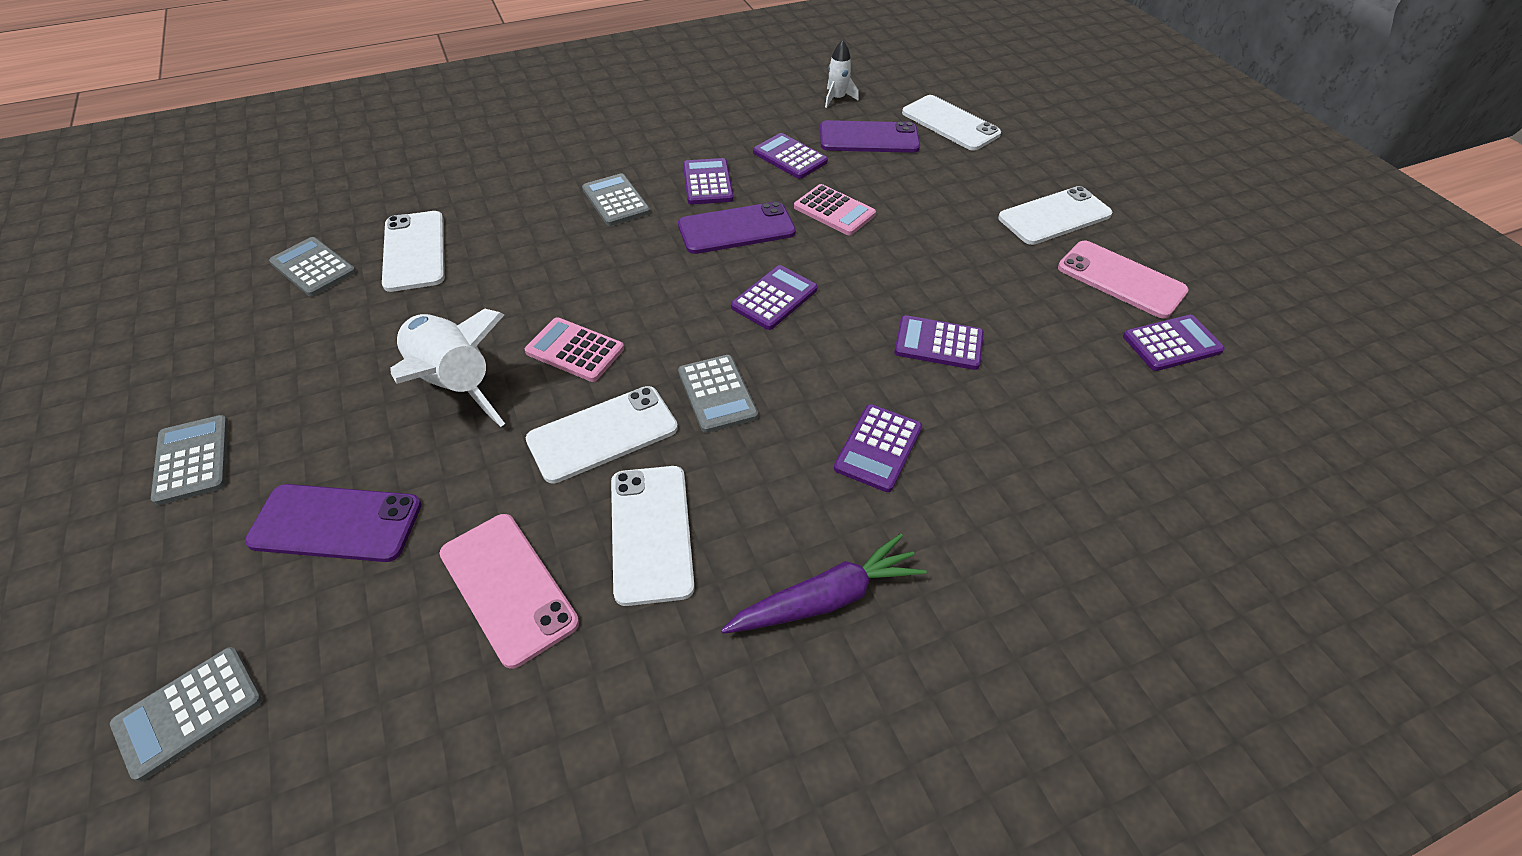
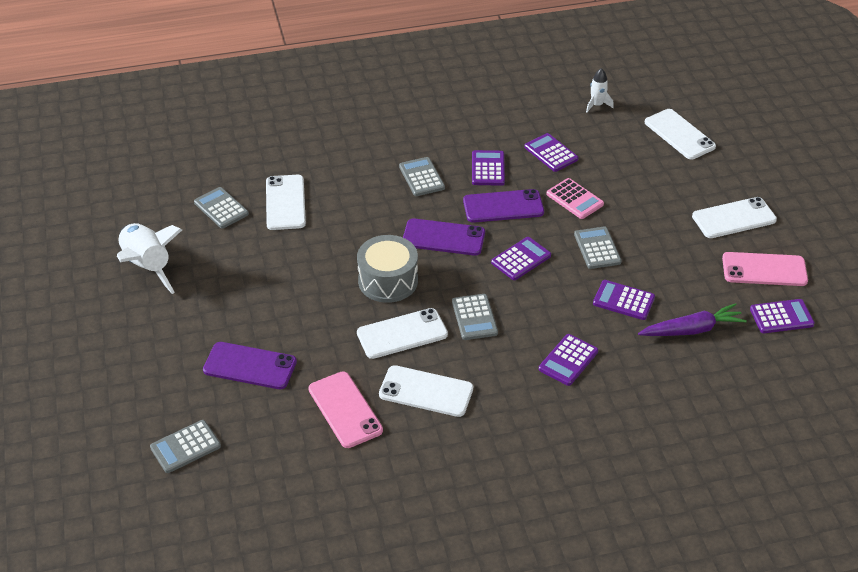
camera: 10 degrees right, 5 degrees down
grey calculator [151,415,228,505] -> grey calculator moved to [574,227,621,269]
white rocket [390,308,505,427] -> white rocket moved to [117,223,182,294]
pink calculator [525,317,624,382] -> grey drum [357,235,418,303]
white phone [611,466,695,606] -> white phone turned 75 degrees counterclockwise [379,365,473,417]
purple carrot [721,533,926,634] -> purple carrot moved to [638,303,747,336]
purple phone [820,120,920,153] -> purple phone moved to [403,218,485,256]
pink phone [1058,240,1189,319] -> pink phone turned 45 degrees counterclockwise [722,252,808,286]

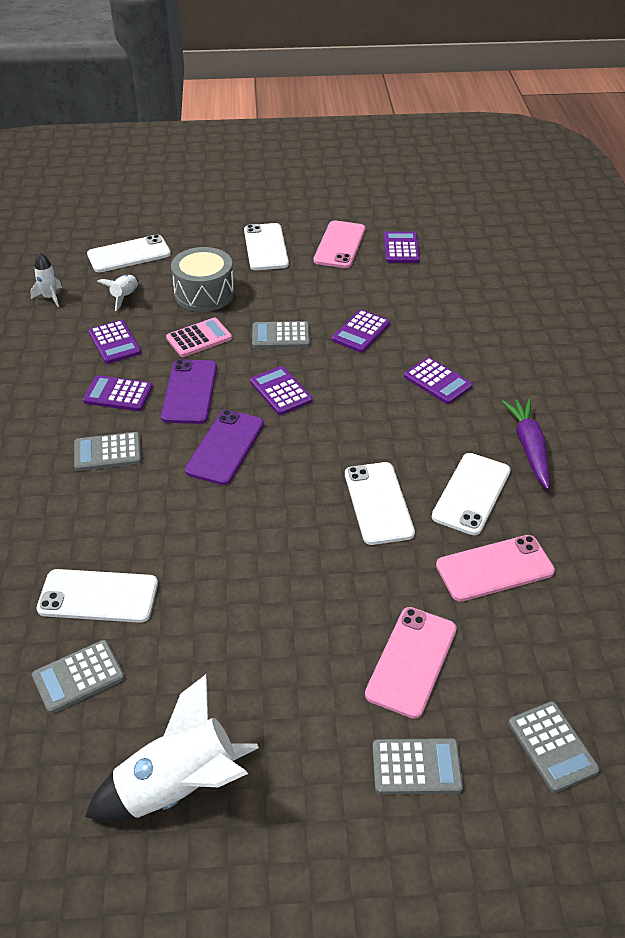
camera: 80 degrees left, 0 degrees up
purple phone [203,342,297,389] -> pink phone [365,607,457,719]
grey drum [357,235,418,303] -> grey drum moved to [171,247,234,312]
grey calculator [452,294,498,340] -> grey calculator moved to [373,738,463,794]
purple calculator [524,133,578,172] -> purple calculator turned 90 degrees counterclockwise [88,320,141,364]
purple carrot [638,303,747,336] -> purple carrot moved to [502,399,550,489]
none -> white rocket [97,275,138,311]

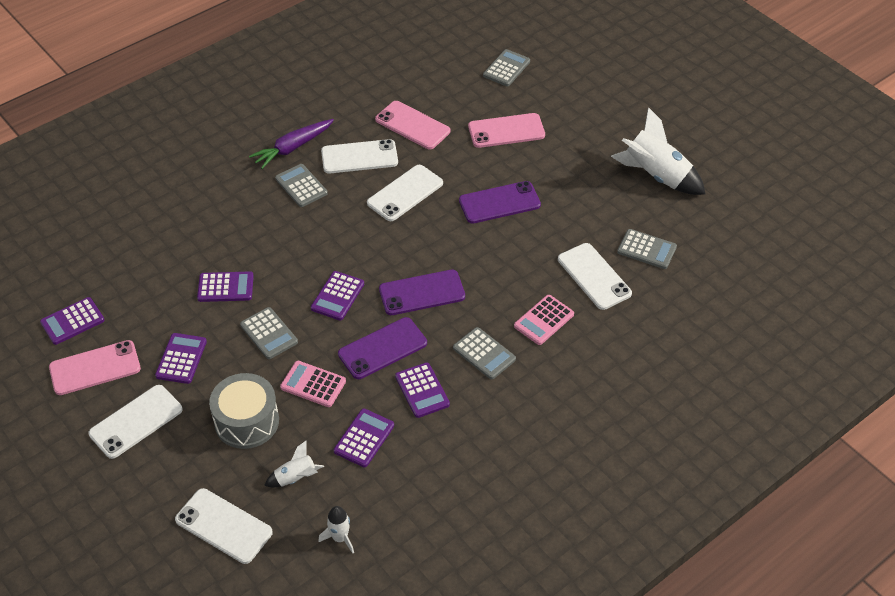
camera: 125 degrees left, 5 degrees up
grey calculator [373,738,463,794] -> grey calculator moved to [275,164,328,207]
purple calculator [404,357,473,404] -> purple calculator moved to [155,333,207,384]
none -> purple phone [459,181,541,224]
none -> pink calculator [514,295,574,345]

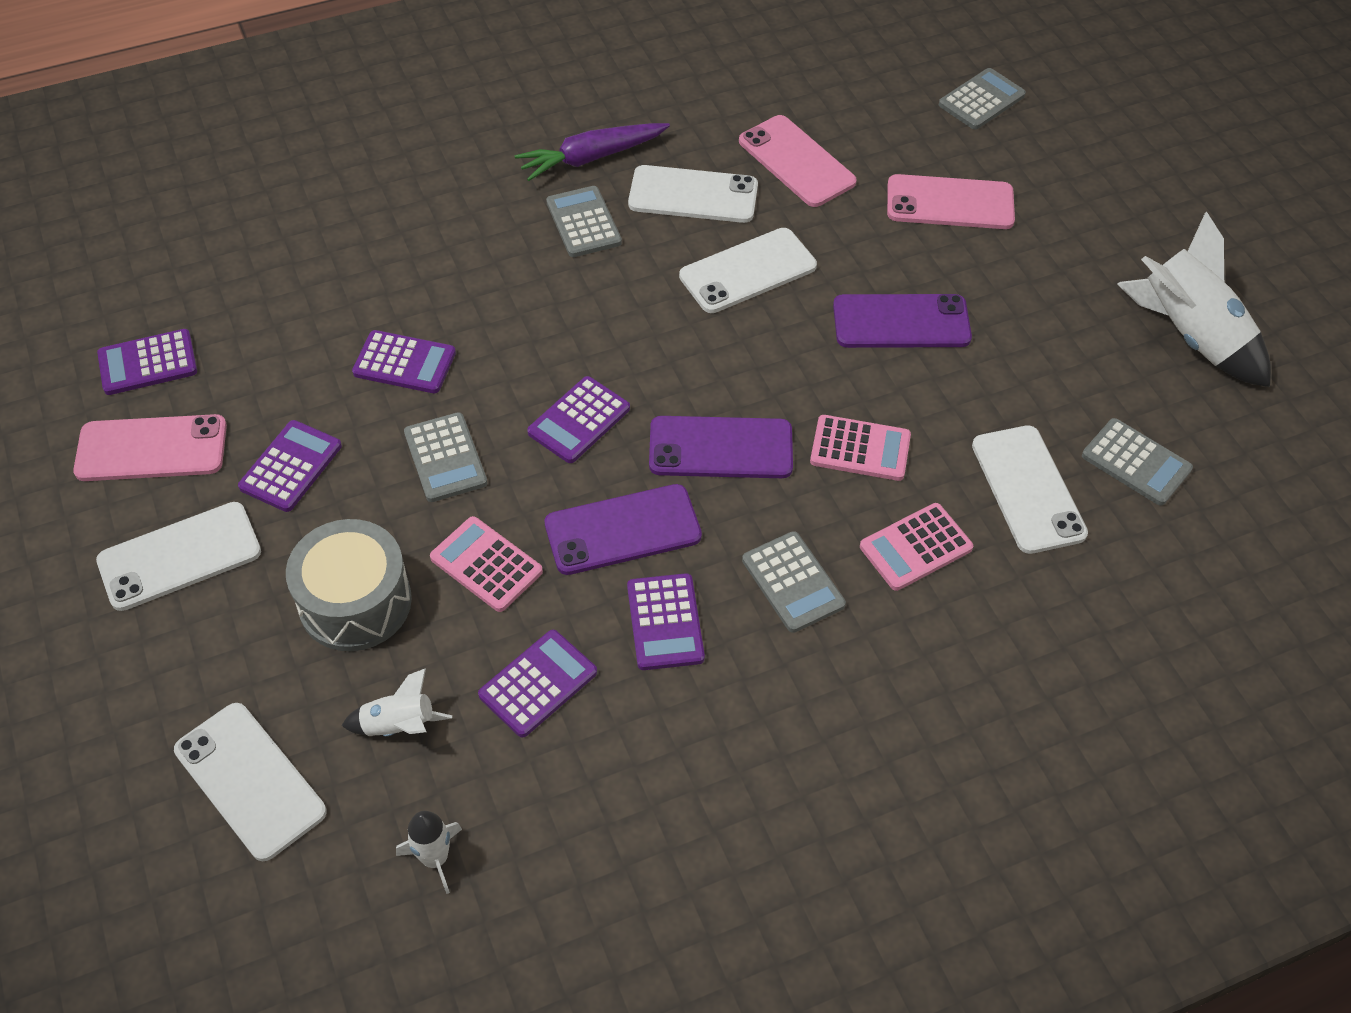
camera: 15 degrees right, 5 degrees up
none -> pink calculator [810,415,911,481]

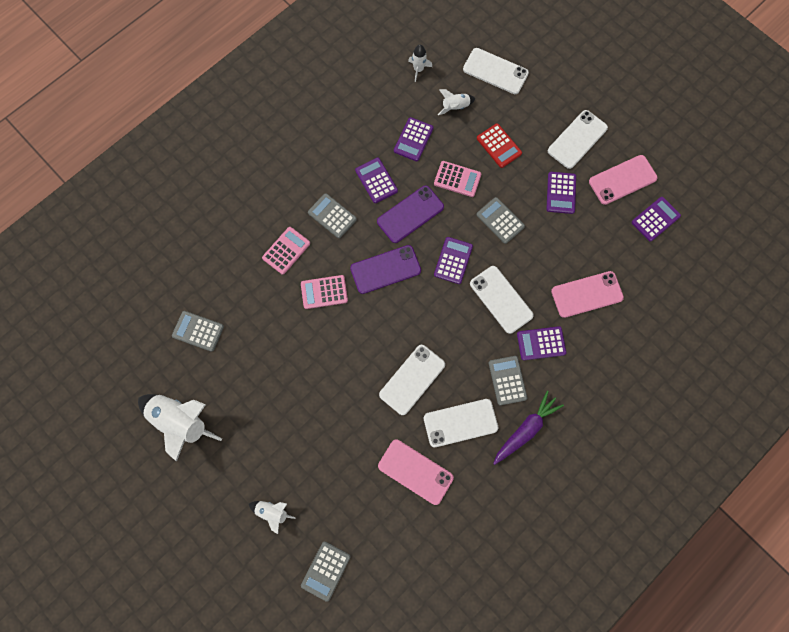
camera: 160 degrees right, 20 degrees up
grey drum [286,519,412,651] -> red calculator [477,123,522,168]
purple calculator [352,330,456,393] -> purple calculator moved to [517,326,566,360]
grey calculator [546,186,622,257] -> grey calculator turned 150 degrees counterclockwise [489,356,527,405]
purple phone [833,294,972,348] -> none
pink phone [887,174,1015,229] -> pink phone moved to [551,271,624,318]
white phone [972,425,1088,554] -> white phone moved to [470,266,534,334]
none -> white rocket [249,501,296,534]

